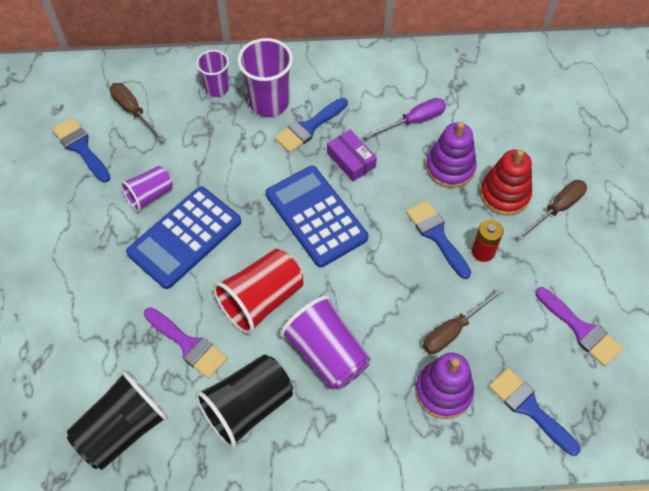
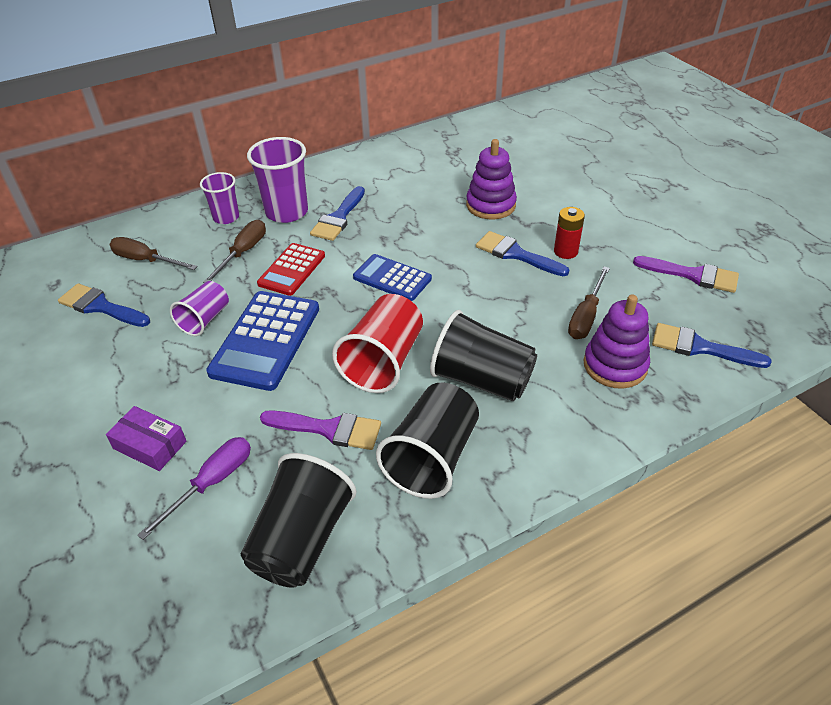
camera: 25 degrees left, 15 degrees down
blue calculator [266,166,368,267] -> blue calculator [353,254,432,301], size x0.63
purple cup [280,295,371,390] -> black cup [430,310,537,402]
purple box [327,130,377,181] -> purple box moved to [106,406,187,471]
purple screwdriver [365,98,446,139] -> purple screwdriver moved to [137,437,251,540]
red stacking toy [480,149,532,215] -> none
brown screwdriver [517,180,587,240] -> brown screwdriver moved to [203,220,266,283]
none -> red calculator [257,243,325,296]

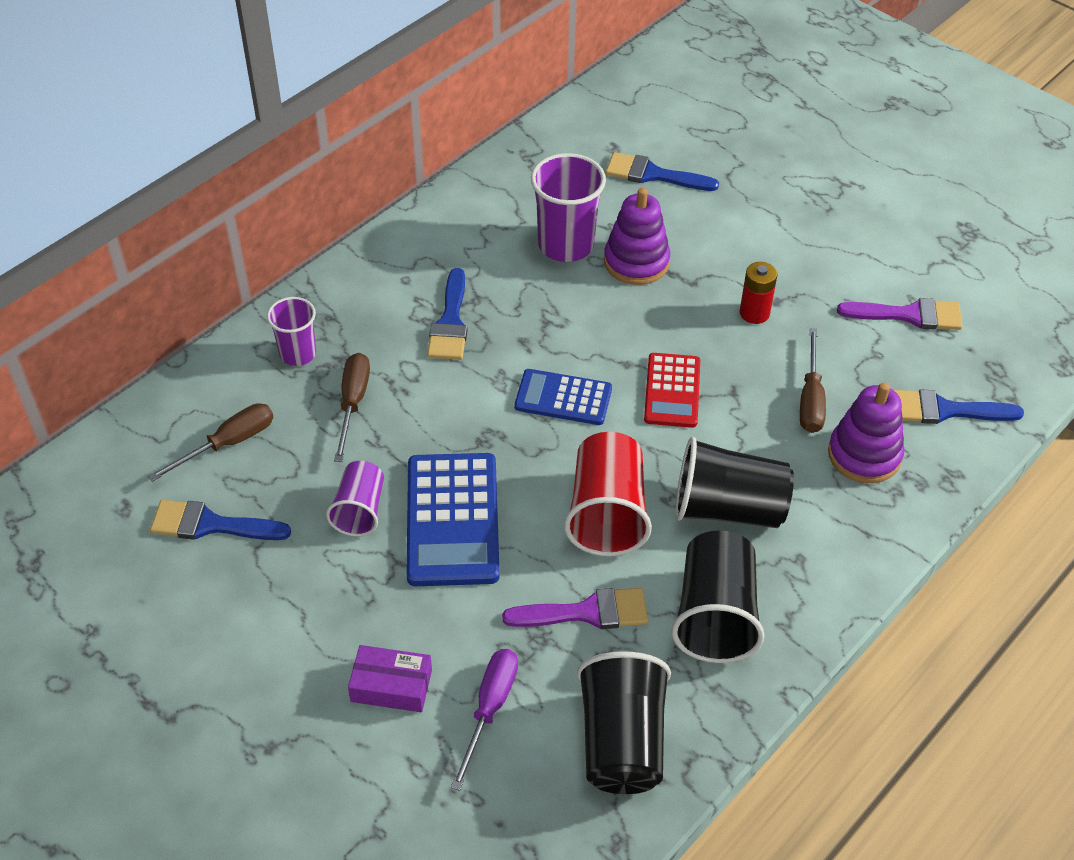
camera: 20 degrees left, 5 degrees up
brown screwdriver [109,237,198,270] -> brown screwdriver turned 135 degrees clockwise [148,403,273,482]
purple cup [247,137,308,223] -> purple cup moved to [531,153,606,262]
red calculator [257,243,325,296] -> red calculator moved to [644,353,700,428]
blue brush [476,231,569,276] -> blue brush moved to [606,152,719,191]

